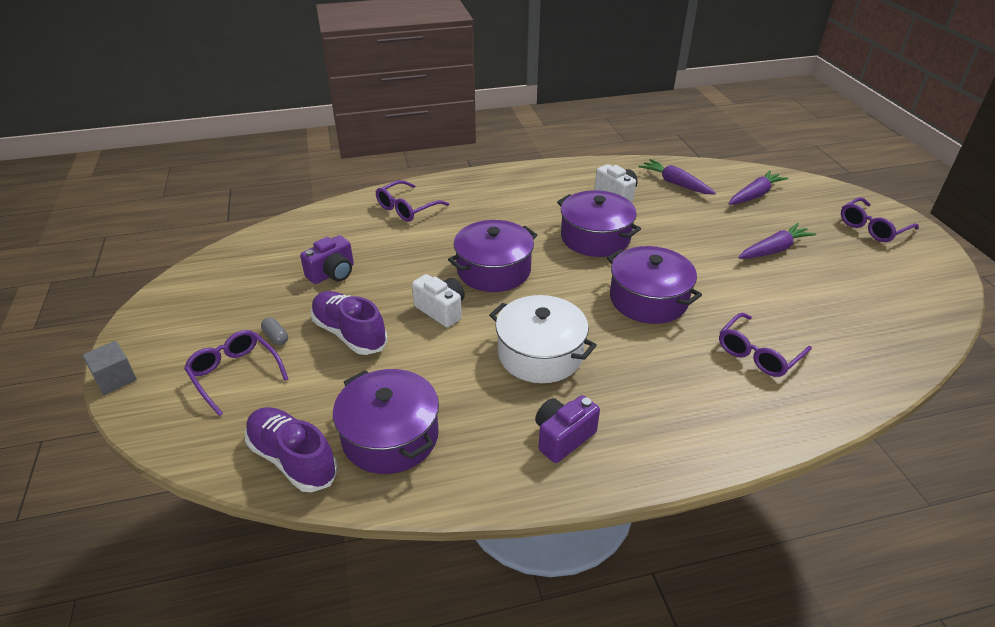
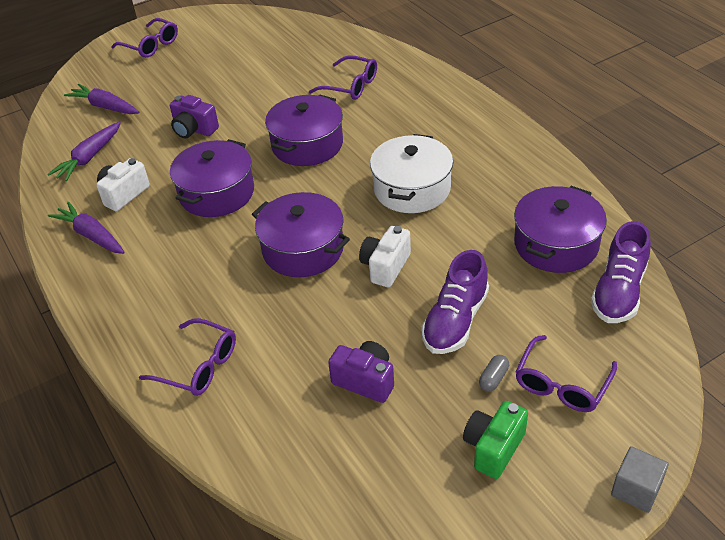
camera: 105 degrees left, 5 degrees up
purple camera [535,395,600,463] -> purple camera moved to [170,95,219,138]
purple carrot [738,223,816,259] -> purple carrot moved to [48,202,125,254]
none -> green camera [463,401,528,479]

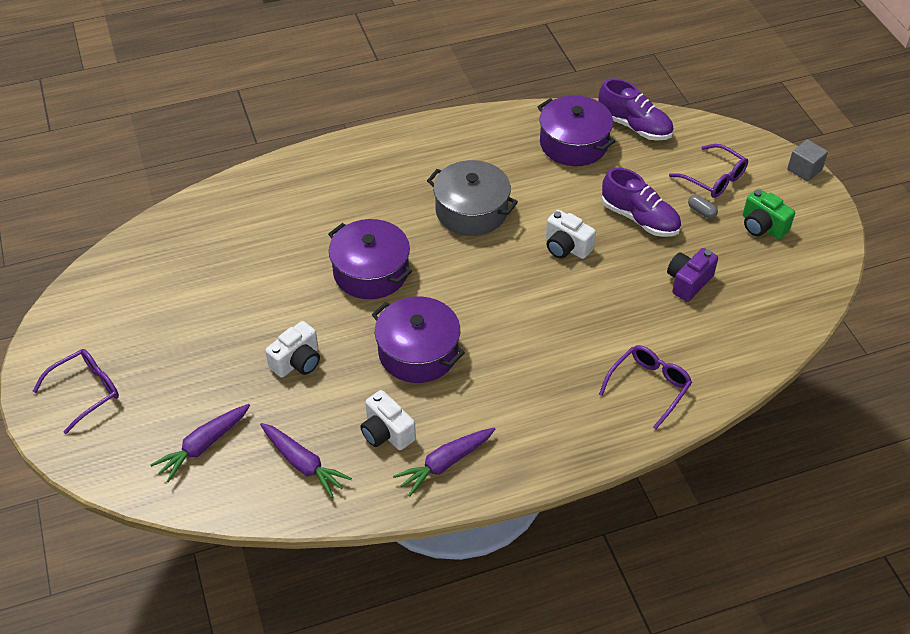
camera: 80 degrees left, 5 degrees up
purple camera [170,95,219,138] -> white camera [265,321,320,378]
purple pot [252,192,350,277] -> none
purple glasses [309,55,377,100] -> none
white pot [370,134,453,213] -> grey pot [427,160,518,236]

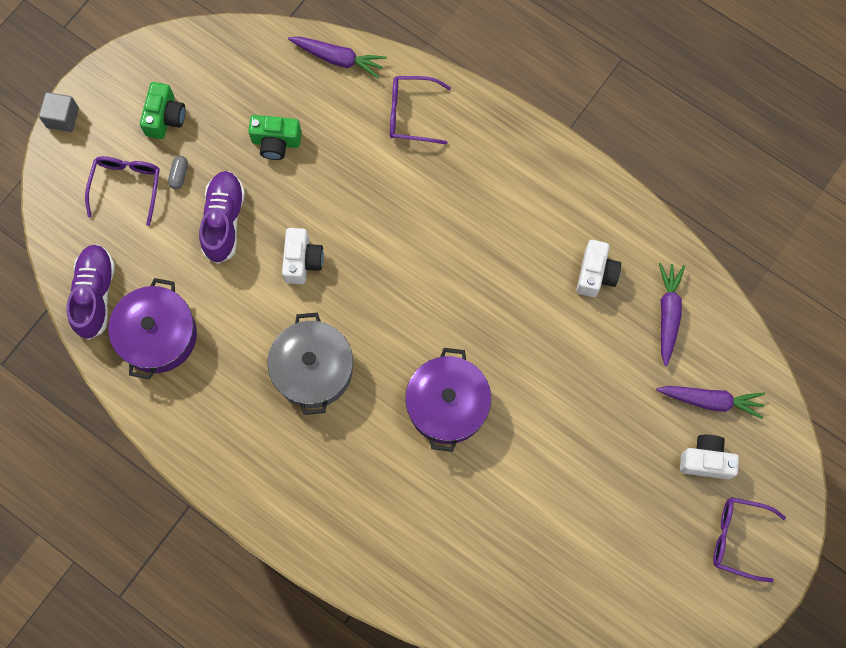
camera: 125 degrees left, 25 degrees up
white camera [265,321,320,378] -> white camera moved to [680,435,739,479]
purple pot [372,297,465,383] -> none
purple carrot [393,428,495,497] -> purple carrot moved to [288,36,387,79]
purple camera [667,248,718,302] -> green camera [248,115,302,160]

